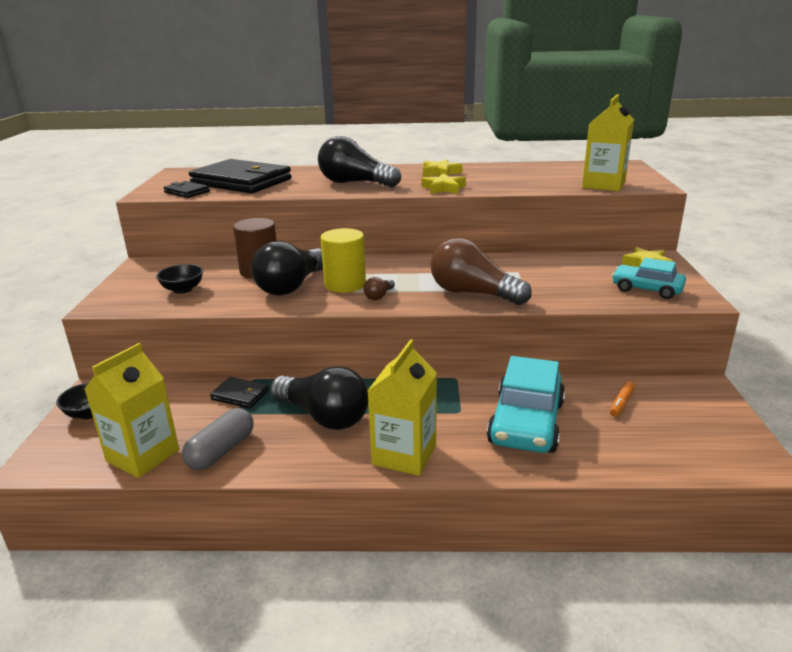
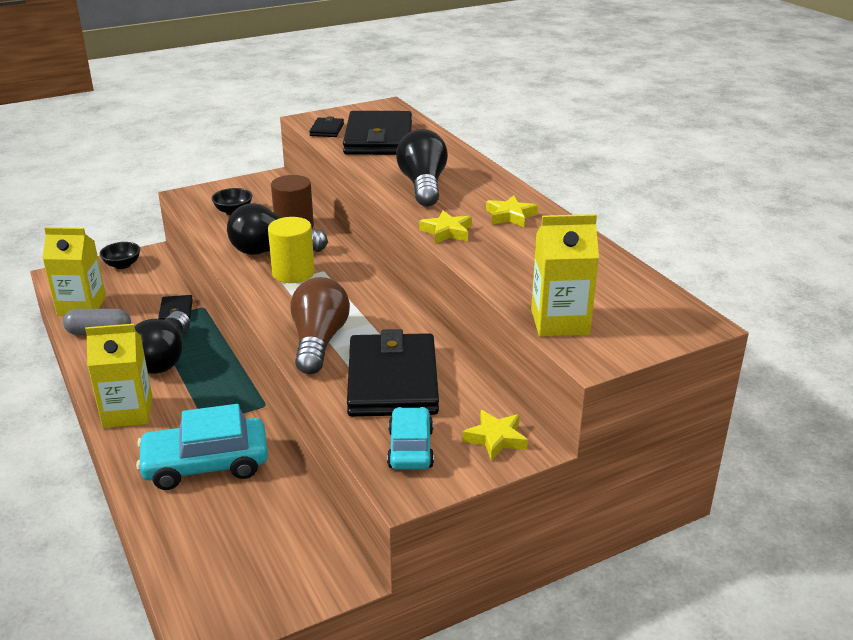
camera: 60 degrees right, 5 degrees up
brown light bulb [363,277,395,300] -> none
orange marker [610,381,635,417] -> none
none -> black wallet [347,329,439,417]

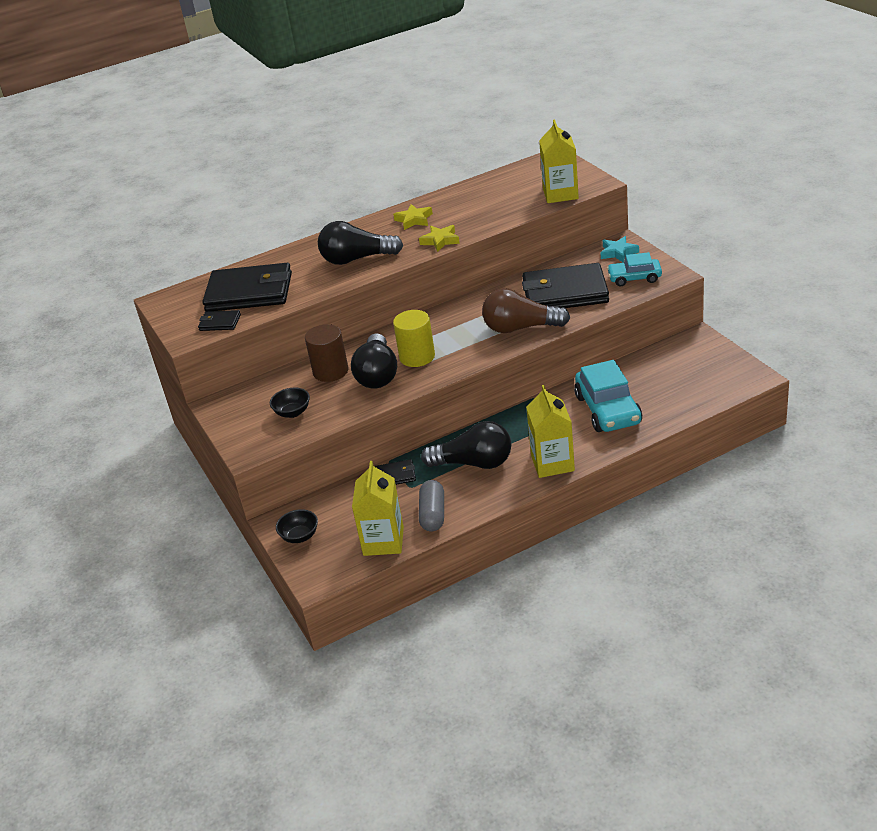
camera: 85 degrees left, 5 degrees up
yellow star [462,410,528,461] -> turquoise star [600,236,639,263]

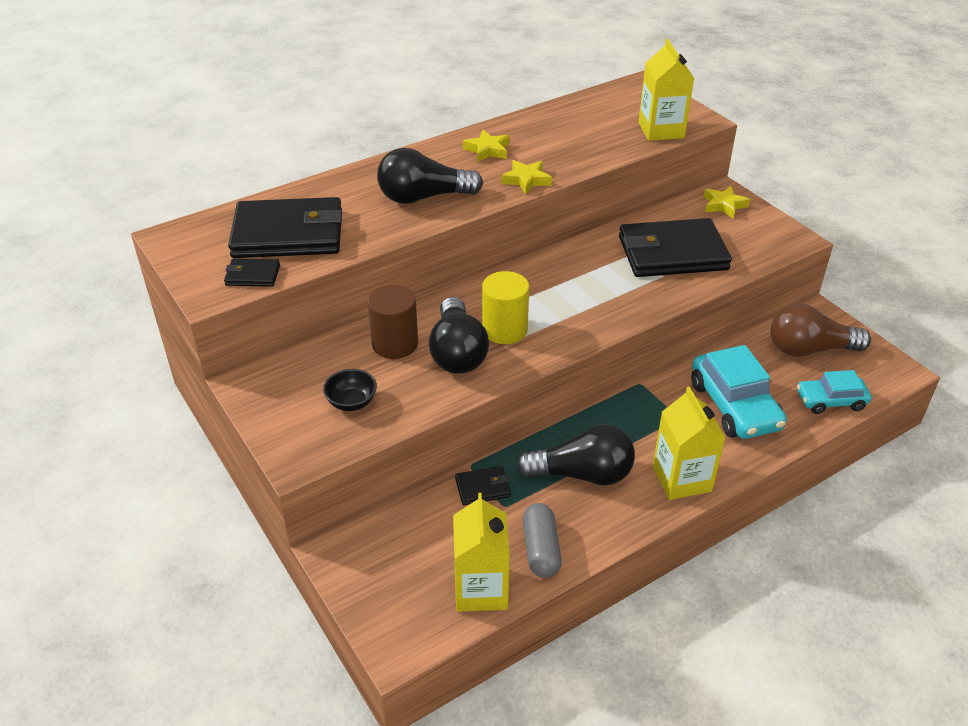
camera: 10 degrees left, 5 degrees up
black bowl [276,509,318,543] -> none
brown light bulb [482,288,570,333] -> brown light bulb moved to [771,303,871,357]
turquoise star [600,236,639,263] -> yellow star [704,186,750,219]
turquoise car [607,252,662,286] -> turquoise car moved to [797,370,871,414]

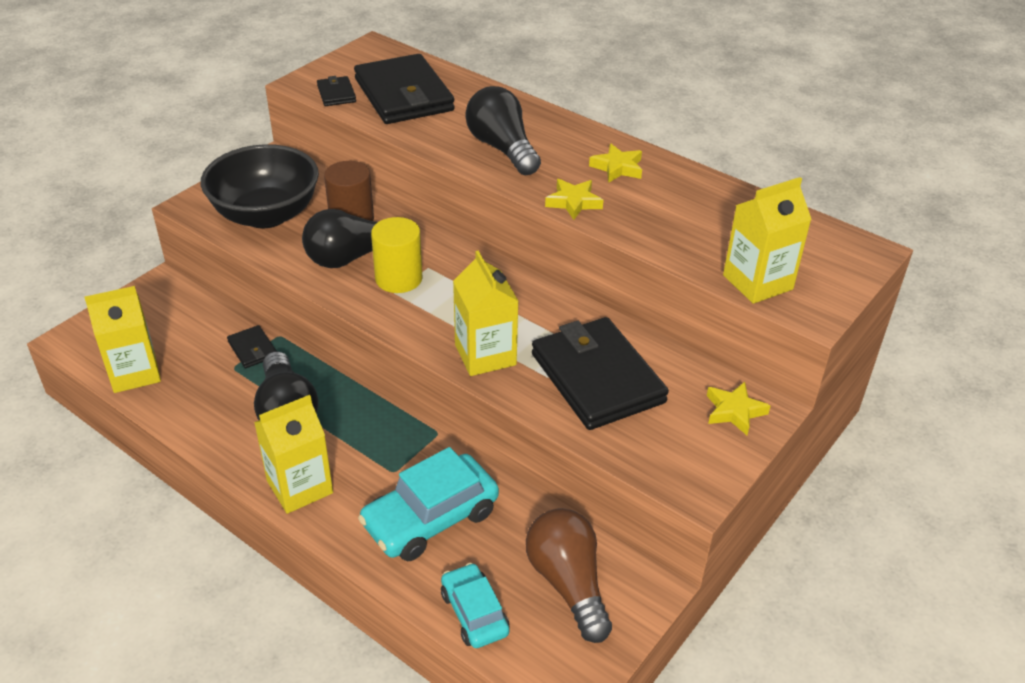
camera: 70 degrees right, 0 degrees up
black bowl [323,369,377,411] -> black bowl [201,144,319,228], size x2.39
grey capsule [523,503,562,578] -> none
none -> yellow carton [453,251,519,376]

